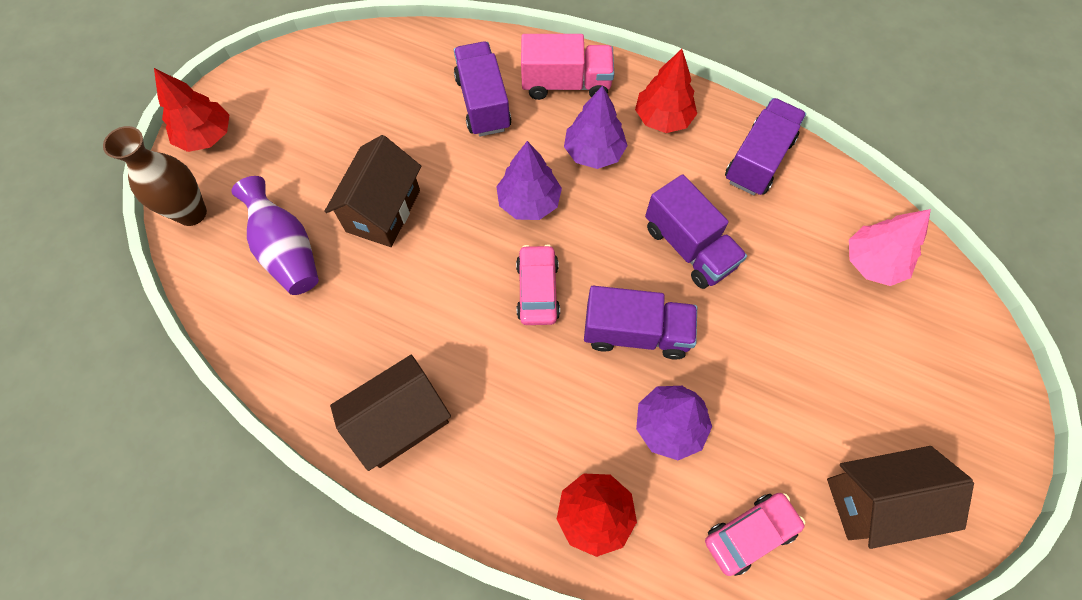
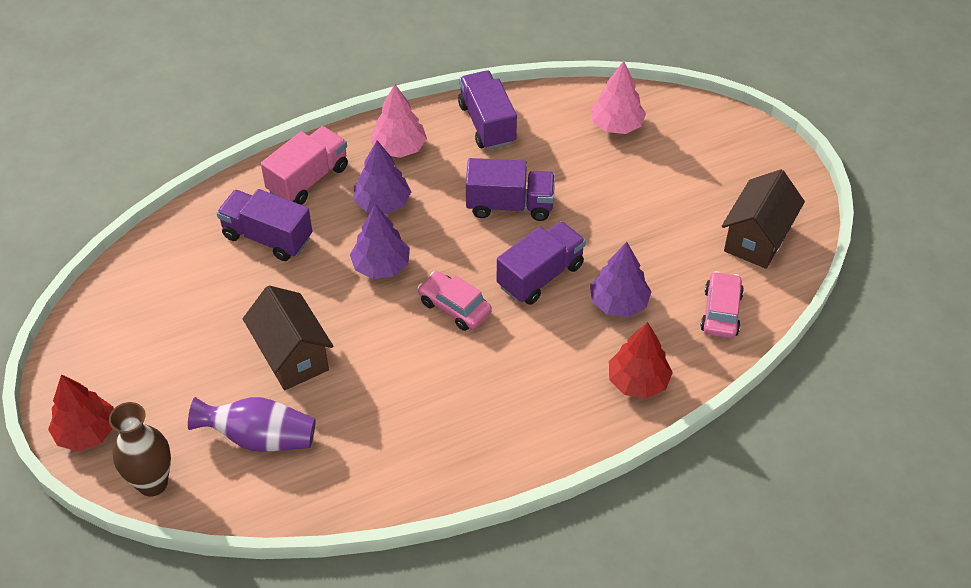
camera: 50 degrees left, 15 degrees down
brown house [330,355,451,471] -> none
red tree [635,49,697,133] -> pink tree [371,84,427,158]

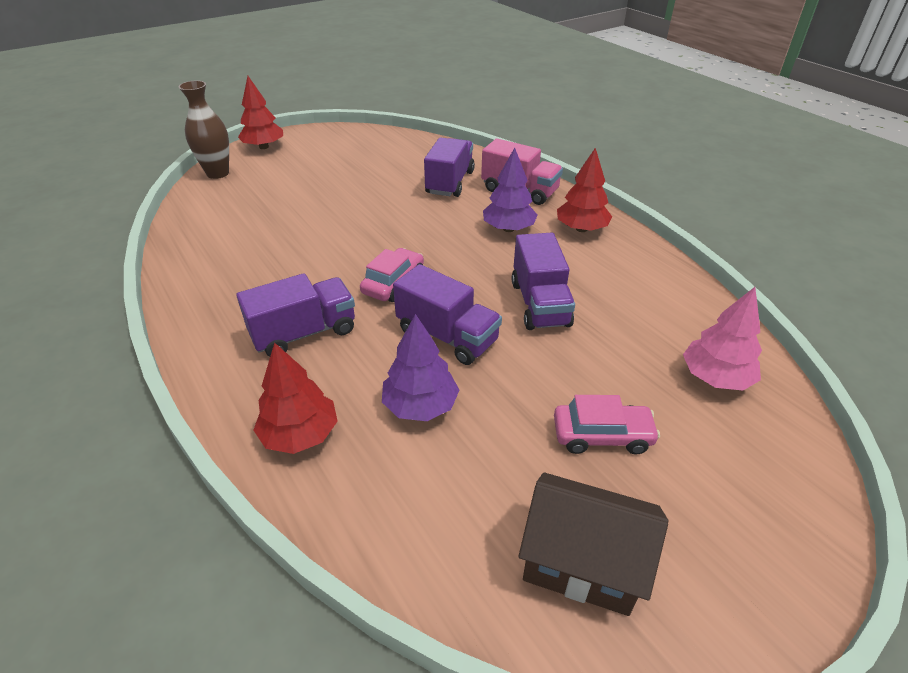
camera: 80 degrees right, 10 degrees down
purple vase [188,397,315,452] -> none
brown house [243,286,333,390] -> none
purple tree [350,204,410,279] -> none
pink tree [371,84,427,158] -> red tree [557,148,612,232]
purple truck [458,71,517,150] -> purple truck moved to [236,273,355,356]
pink car [701,271,744,338] -> pink car moved to [554,395,660,454]

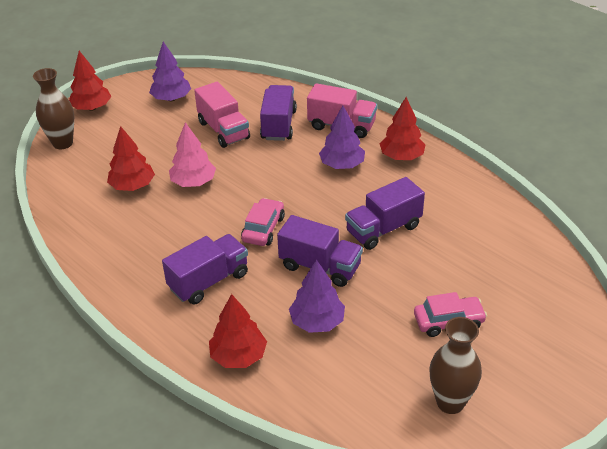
camera: 10 degrees left, 0 degrees up
purple truck [512,233,575,330] -> purple truck turned 75 degrees clockwise [345,177,425,250]
brown house [519,472,668,616] -> brown vase [430,317,482,414]
pink tree [683,287,762,391] -> pink tree moved to [169,122,216,187]
none -> red tree [107,126,155,191]
none -> purple tree [149,42,191,101]
none -> pink truck [194,82,250,148]

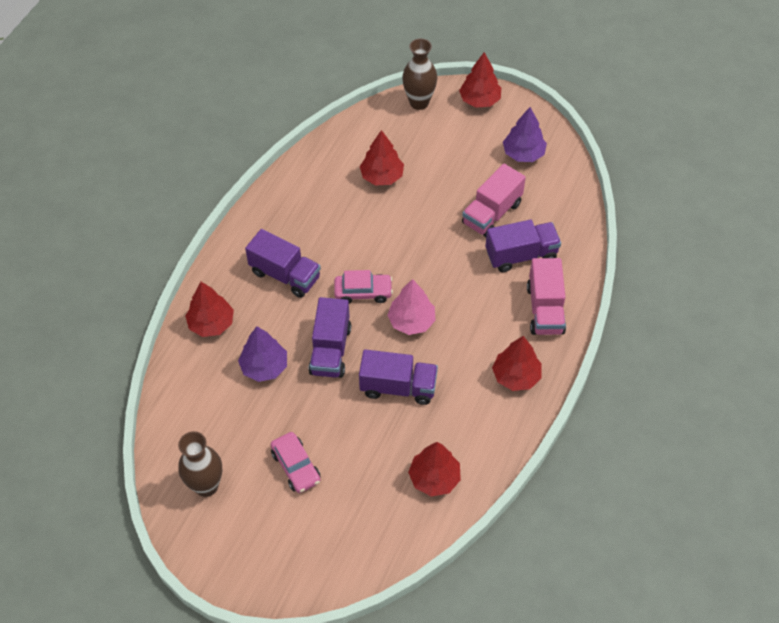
camera: 70 degrees right, 15 degrees up
pink tree [169,122,216,187] -> pink tree moved to [388,279,436,335]
purple tree [319,105,365,169] -> none
purple truck [345,177,425,250] -> purple truck turned 150 degrees clockwise [359,349,438,405]
none -> red tree [408,442,461,497]

